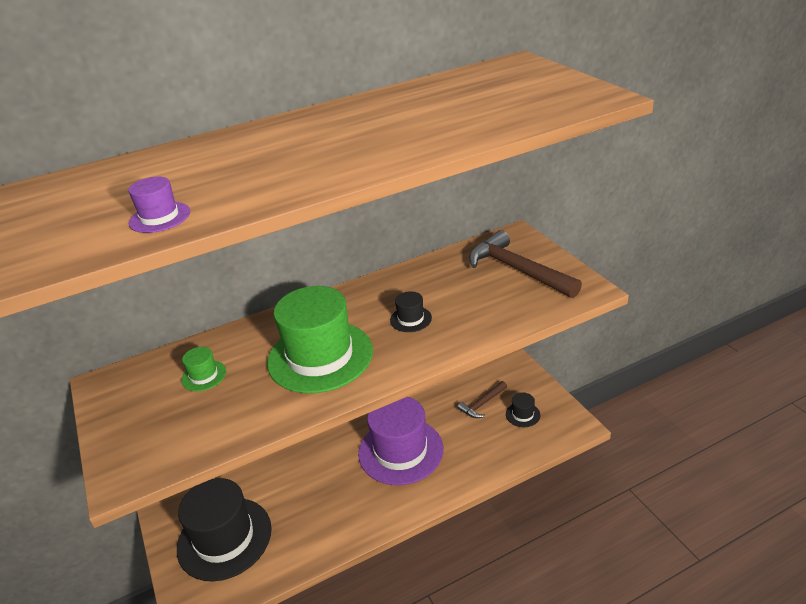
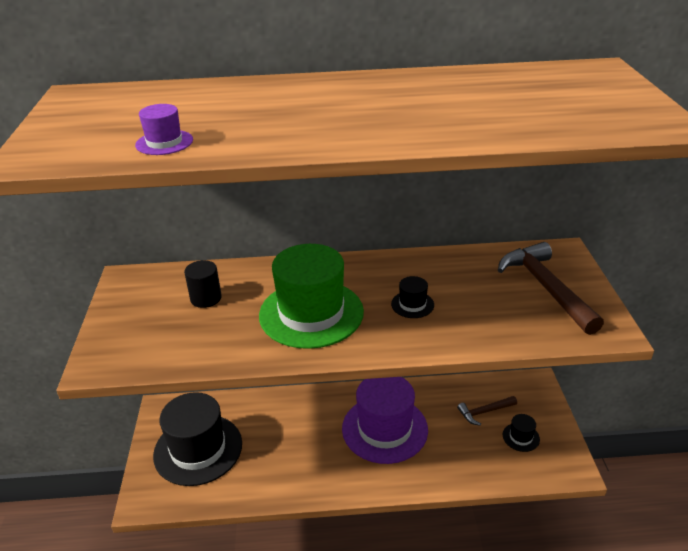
camera: 20 degrees right, 0 degrees up
green hat [181,347,226,391] -> black cylinder [184,260,222,308]

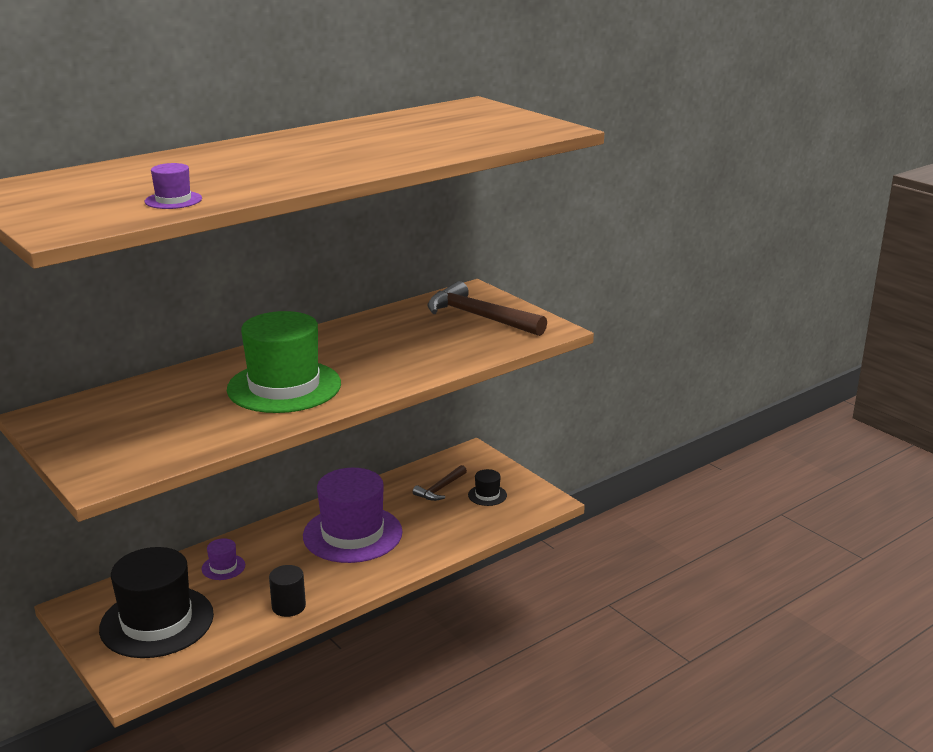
camera: 35 degrees left, 10 degrees down
black cylinder [184,260,222,308] -> black cylinder moved to [269,565,306,617]
black hat [391,276,434,318] -> none
none -> purple hat [202,538,245,580]

